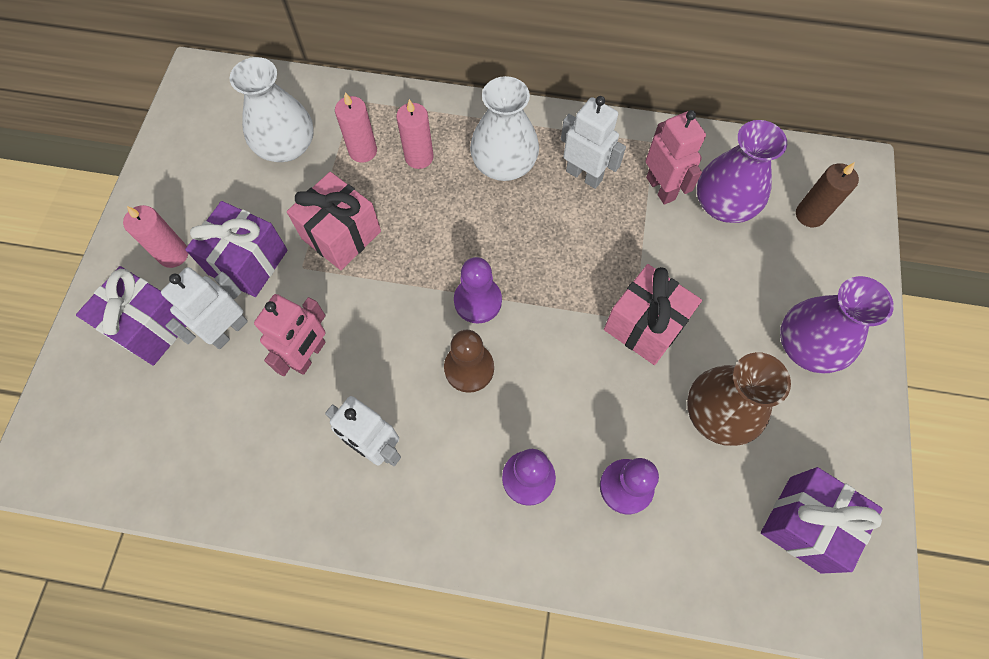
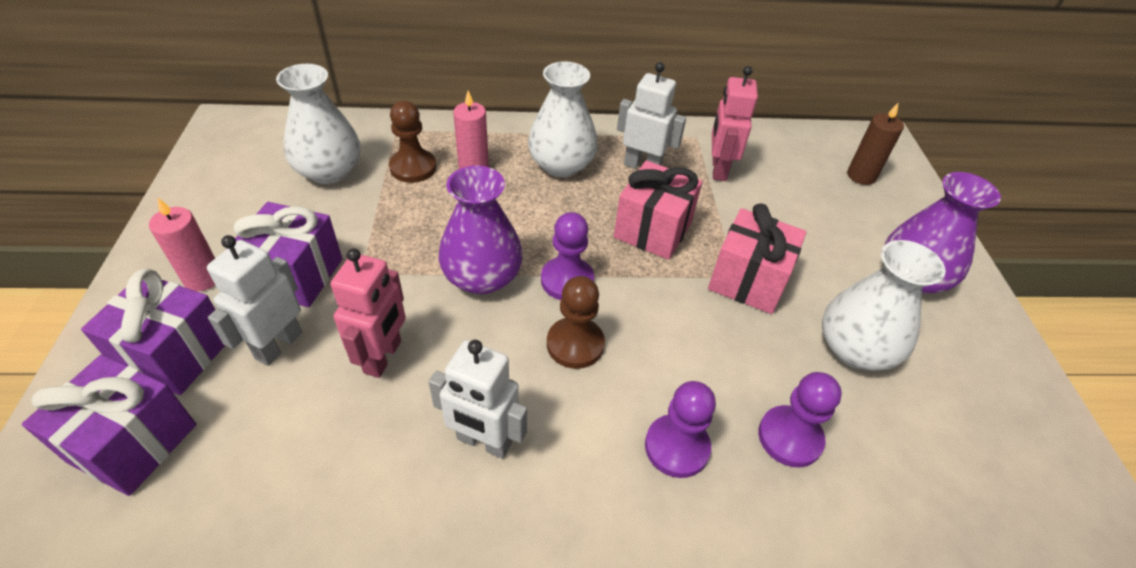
camera: 15 degrees left, 20 degrees down
pink gift [287,172,381,270] -> pink gift moved to [614,160,702,260]
pink candle [335,92,377,163] -> brown pawn [389,101,436,183]
pink robot [645,110,706,205] -> pink robot turned 135 degrees counterclockwise [712,66,758,181]
brown vase [687,352,791,446] -> white vase [822,240,946,371]
purple vase [697,120,787,223] -> purple vase moved to [438,166,523,294]
purple gift [761,467,883,574] -> purple gift moved to [22,354,196,496]

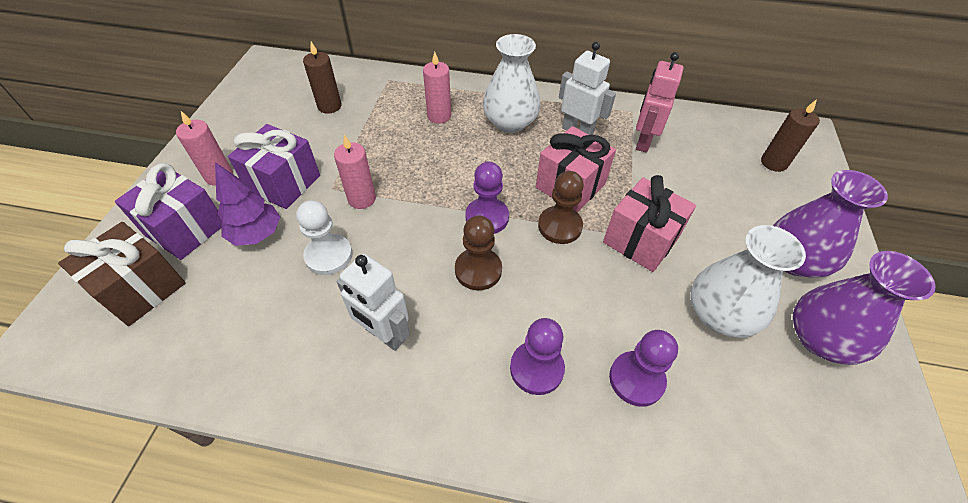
camera: 15 degrees right, 5 degrees up
purple gift [22,354,196,496] -> brown gift [58,222,186,326]
white robot [207,235,302,366] -> purple tree [215,162,280,246]
white vase [276,64,360,184] -> brown candle [303,42,342,114]
pink robot [331,248,406,378] -> white pawn [296,200,353,275]
brown pawn [389,101,436,183] -> brown pawn moved to [538,171,584,244]
purple vase [438,166,523,294] -> purple vase moved to [793,251,936,365]
none -> pink candle [334,134,376,209]

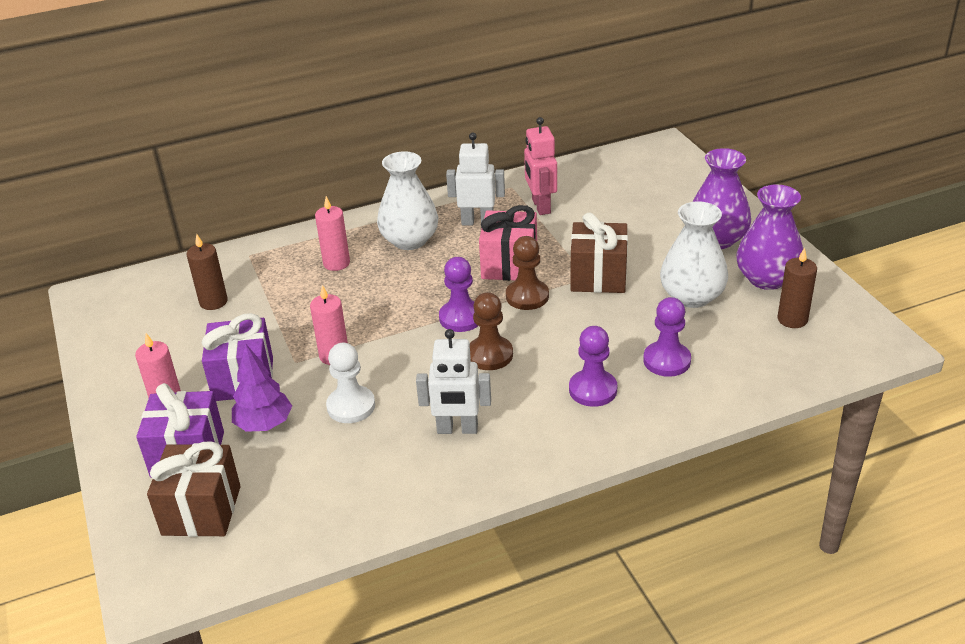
camera: 30 degrees left, 15 degrees down
pink gift [603,175,696,272] -> brown gift [570,212,628,293]
brown candle [761,99,820,172] -> brown candle moved to [778,247,817,328]

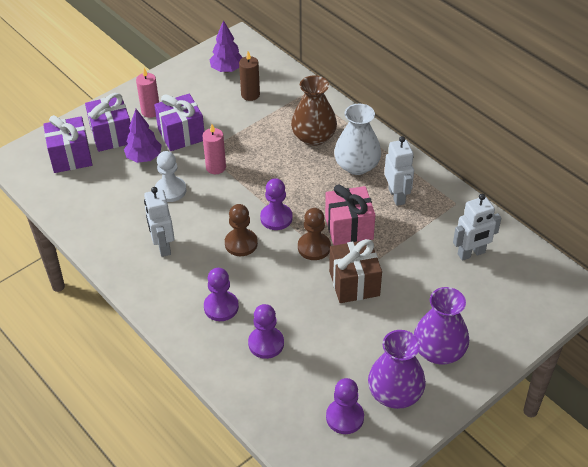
camera: 70 degrees right, 10 degrees up
brown gift [147,441,241,537] -> purple gift [43,115,92,173]
pink candle [315,196,350,271] -> brown vase [291,75,337,146]
pink robot [524,117,557,215] -> none
white vase [660,201,728,308] -> none
brown candle [778,247,817,328] -> purple pawn [326,378,364,434]
none -> purple tree [209,20,243,73]
none -> white robot [453,194,501,261]

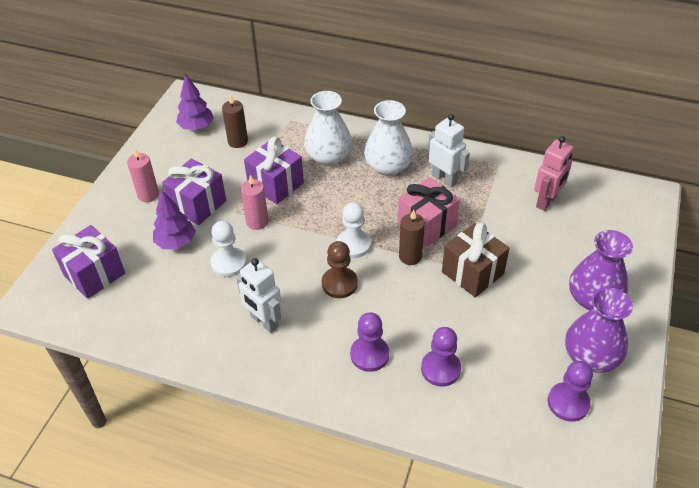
camera: 30 degrees left, 0 degrees up
purple gift [85,93,130,152] -> purple gift moved to [244,137,304,204]
purple pawn [260,178,293,230] -> white pawn [336,202,371,258]
brown vase [291,75,337,146] -> white vase [304,91,352,166]
brown pawn [298,208,331,260] -> brown candle [399,210,425,265]
white robot [453,194,501,261] -> pink robot [534,136,573,211]

